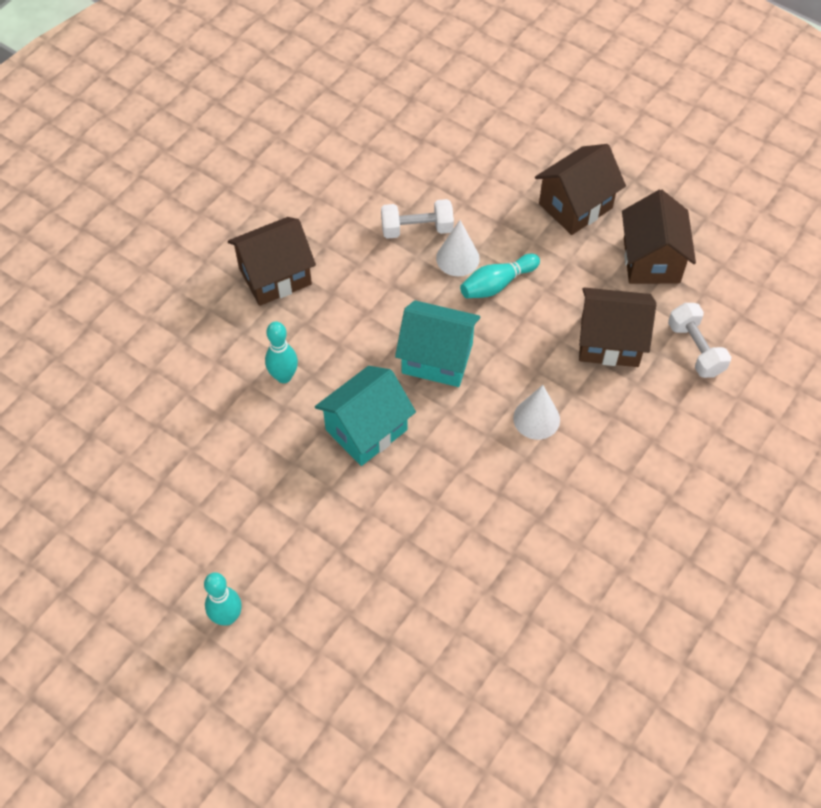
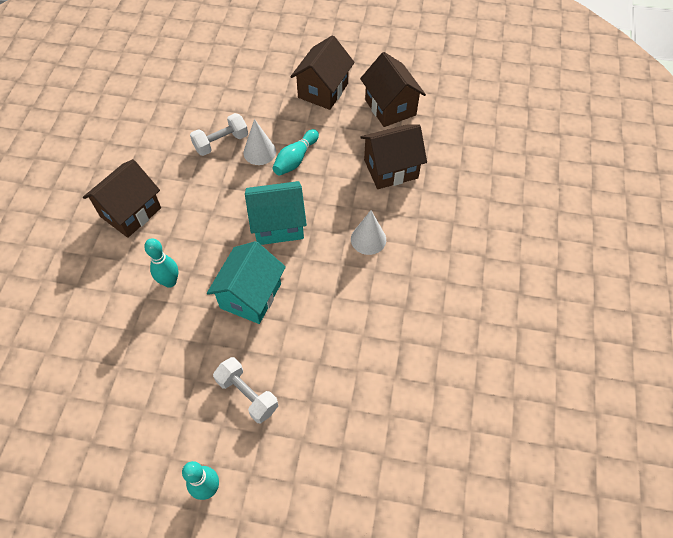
camera: 25 degrees left, 0 degrees up
white dumbbell [668,303,731,378] -> white dumbbell moved to [213,357,278,423]

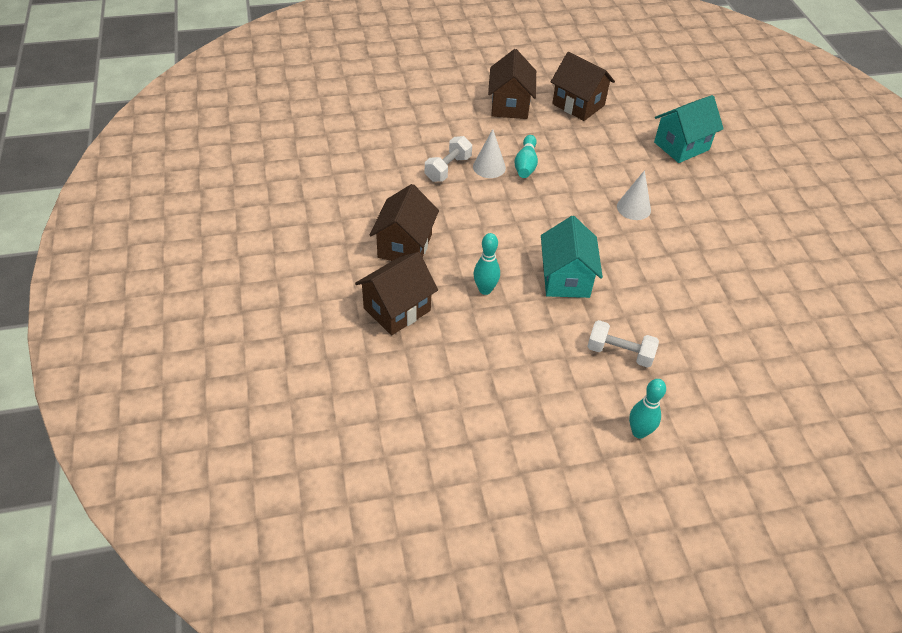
camera: 25 degrees left, 10 degrees down
turquoise house [245,181,307,245] -> turquoise house moved to [654,95,724,163]
brown house [360,124,427,189] -> brown house moved to [355,252,438,335]

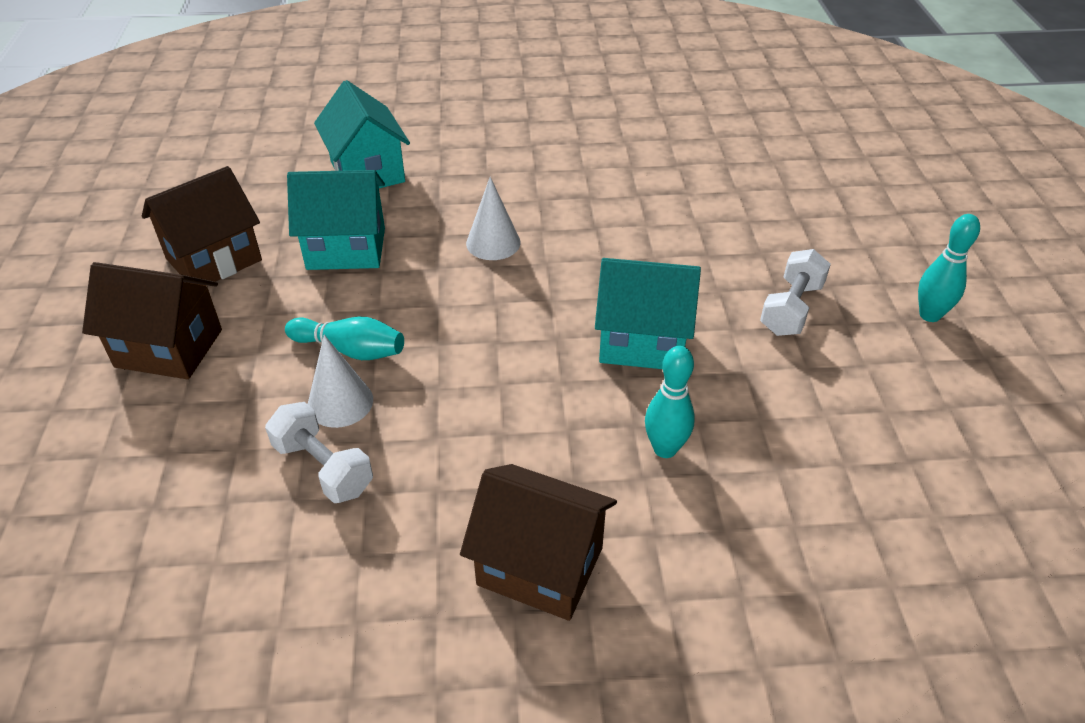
camera: 80 degrees left, 5 degrees down
brown house [355,252,438,335] -> none
none -> turquoise house [287,170,385,270]

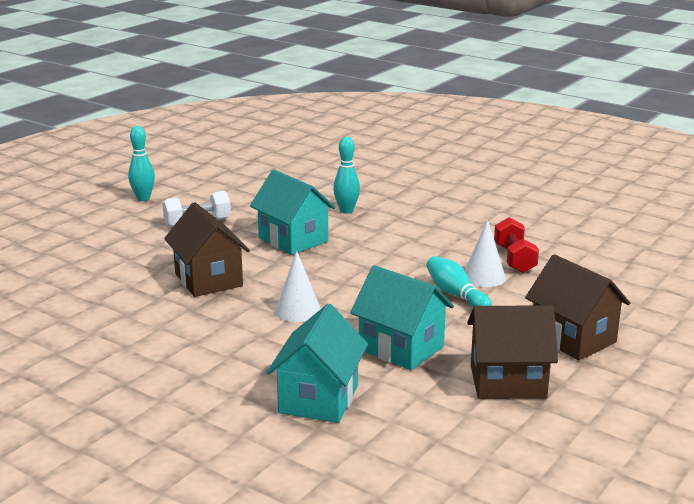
camera: 140 degrees left, 20 degrees down
white dumbbell [265,402,373,503] -> red dumbbell [494,217,539,273]
brown house [460,464,617,621] -> brown house moved to [164,202,250,297]

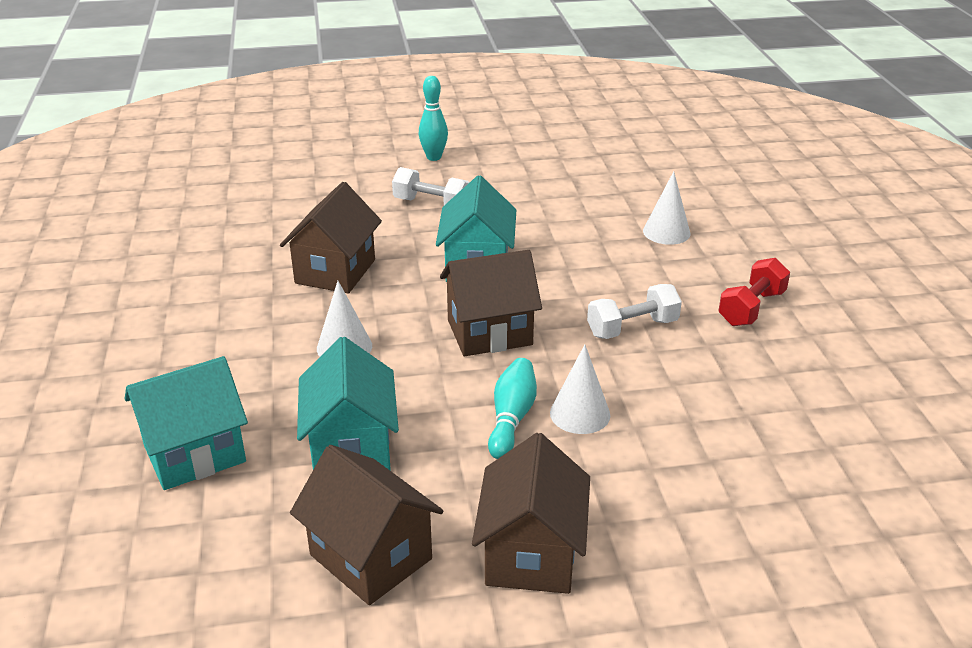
camera: 45 degrees right, 10 degrees up
turquoise bowling pin [333,137,360,214] -> none
red dumbbell [494,217,539,273] -> red dumbbell moved to [718,258,790,326]
none -> brown house [440,250,542,356]
none -> white dumbbell [587,284,682,339]
none -> white cone [643,171,690,245]

